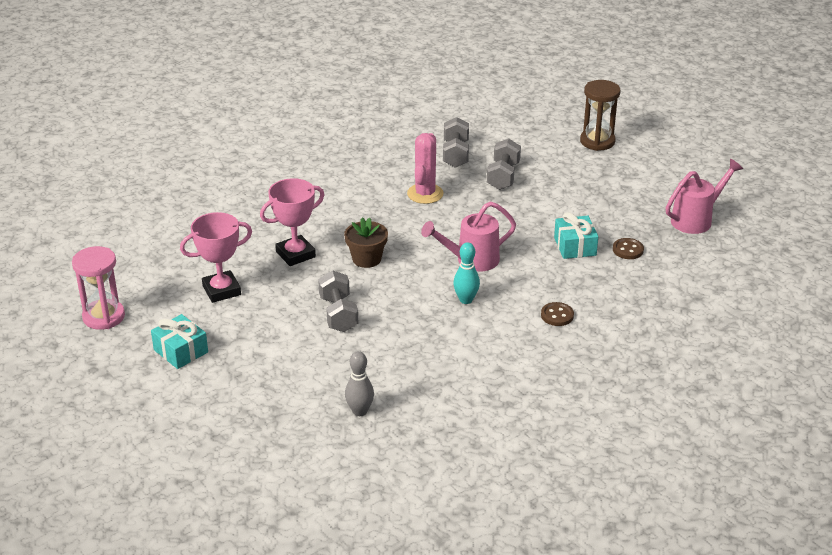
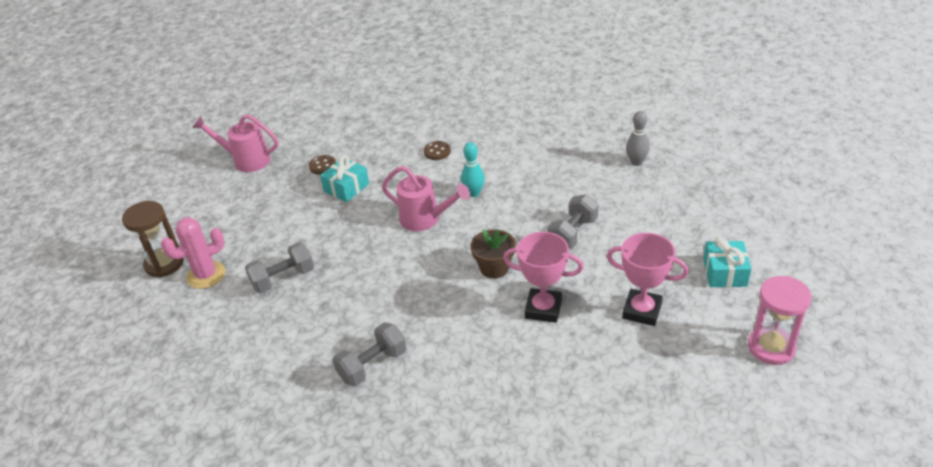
camera: 130 degrees left, 5 degrees up
pink cactus [407,133,444,204] -> pink cactus moved to [161,217,225,289]
grey dumbbell [443,117,469,168] -> grey dumbbell moved to [333,322,407,386]

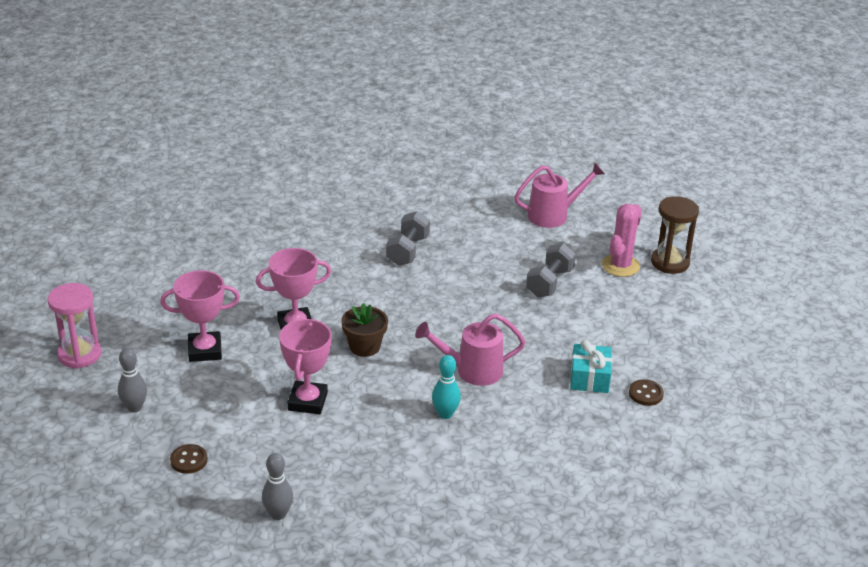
camera: 145 degrees right, 5 degrees down
pink watering can [193,114,279,172] -> pink watering can moved to [514,163,605,228]
brown button [424,141,451,160] -> brown button moved to [170,444,208,474]
grey dumbbell [547,194,598,249] -> pink trophy [279,318,332,414]
turquoise gift [703,237,751,287] -> grey bowling pin [118,348,147,413]

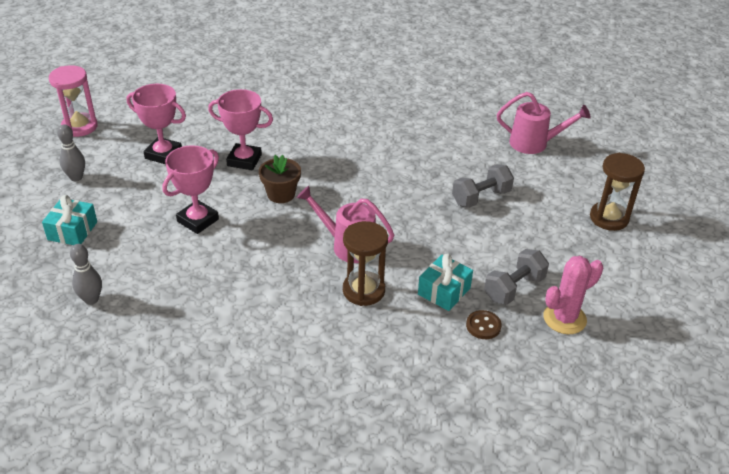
camera: 30 degrees right, 5 degrees up
brown button [170,444,208,474] -> turquoise gift [42,195,97,245]
grey dumbbell [386,211,430,266] -> grey dumbbell moved to [484,249,549,305]
turquoise bowling pin [432,355,461,419] -> none
pink cactus [602,204,642,277] -> pink cactus moved to [543,256,603,334]
none -> brown hourglass [343,221,388,306]

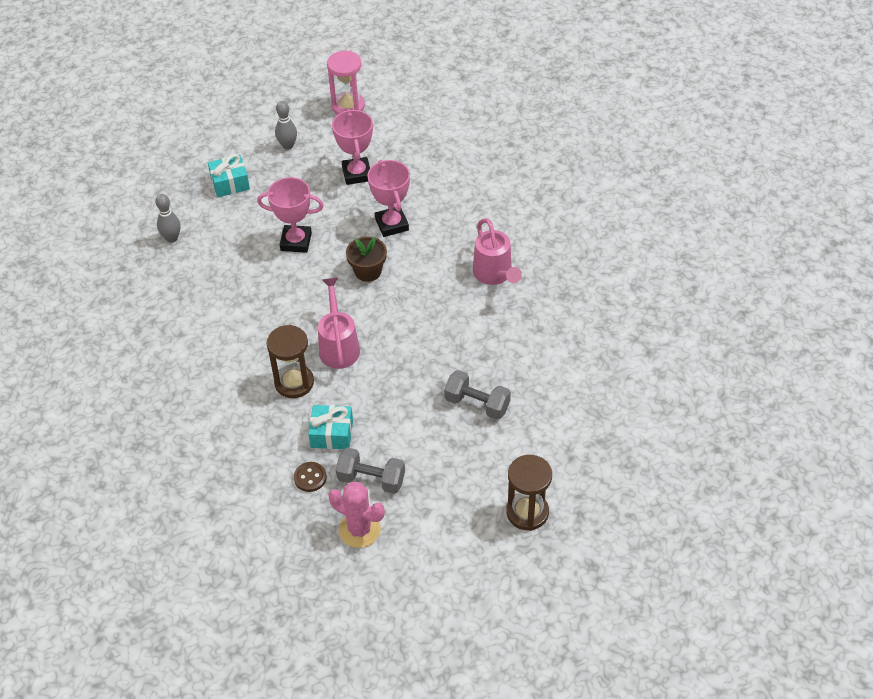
camera: 60 degrees right, 10 degrees up
pink watering can [497,92,591,154] -> pink watering can moved to [473,218,522,285]

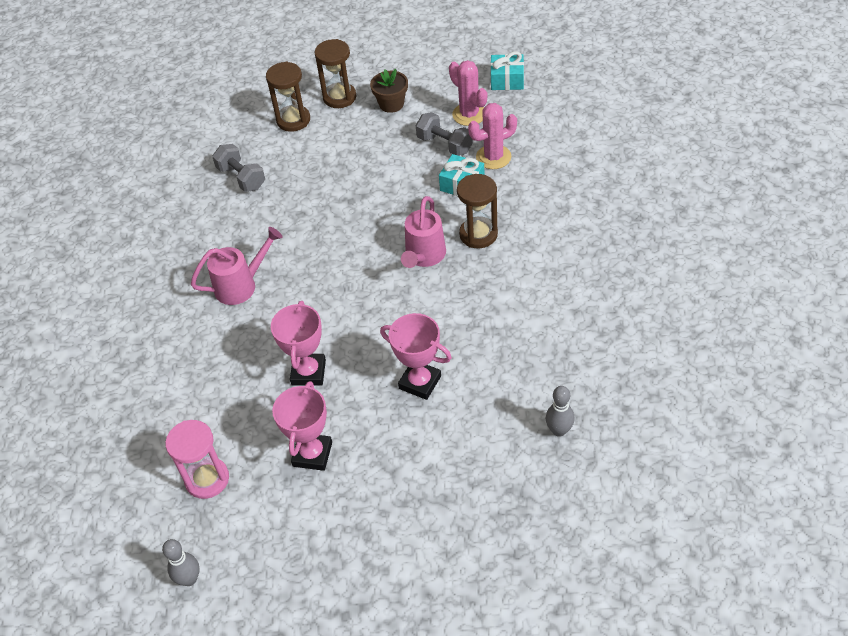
camera: 155 degrees left, 0 degrees up
turquoise gift [208,154,250,197] -> turquoise gift moved to [490,51,524,90]
grey bowling pin [275,101,297,150] -> grey bowling pin moved to [162,539,200,586]
brown button [294,462,327,492] -> pink cactus [468,103,517,169]
pink hourglass [327,51,365,115] -> pink hourglass moved to [165,420,229,499]
brown flower pot [346,237,387,282] -> brown flower pot moved to [370,69,408,113]
grey dumbbell [444,370,511,420] -> grey dumbbell moved to [212,144,265,192]
pink watering can [473,218,522,285] -> pink watering can turned 60 degrees clockwise [191,227,282,305]
none -> brown hourglass [266,62,310,132]

